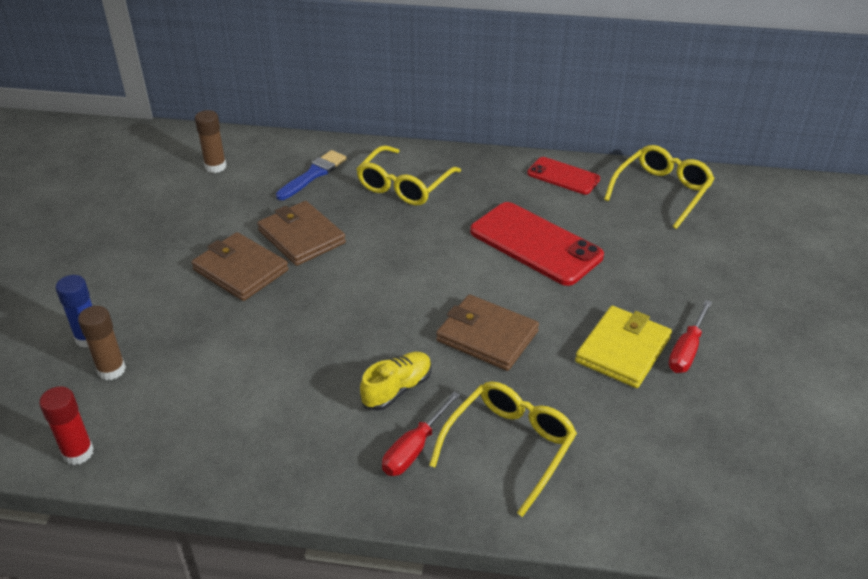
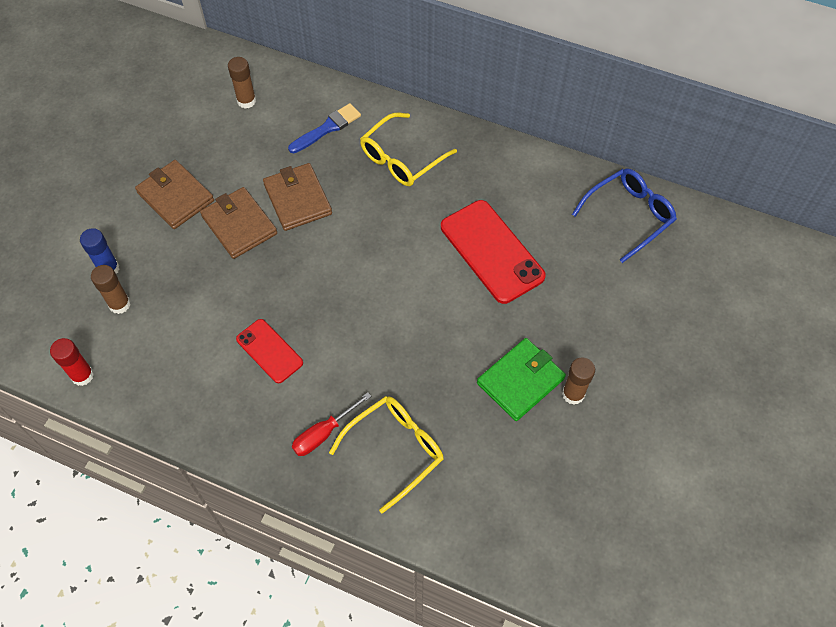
camera: 15 degrees right, 20 degrees up
yellow shoe [360,352,431,411] -> none
brown wallet [436,294,539,371] -> brown wallet moved to [135,160,214,229]
red phone [527,157,600,195] -> red phone moved to [236,319,303,383]
yellow wallet [575,306,672,388] -> green wallet [477,338,566,421]
yellow glasses [604,145,715,229] -> blue glasses [572,168,677,263]
red screwdriver [668,300,712,373] -> brown glue stick [562,357,595,405]

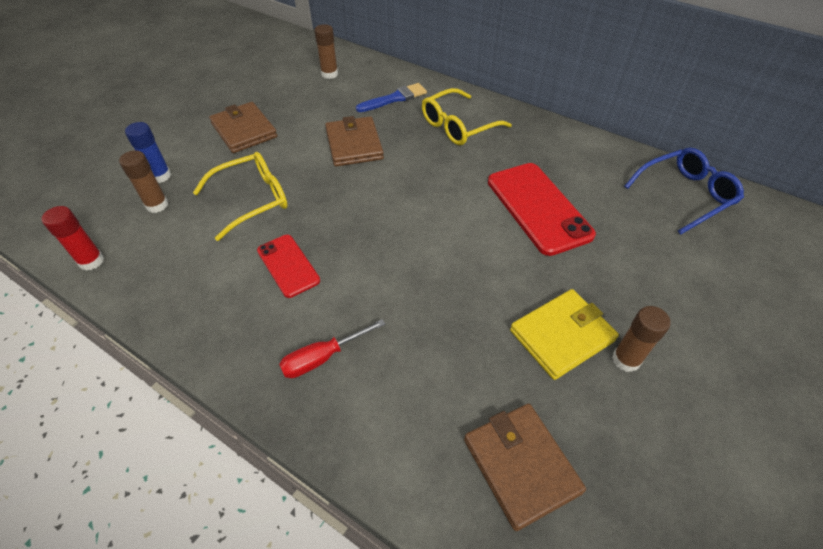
camera: 10 degrees right, 10 degrees down
brown wallet [200,187,277,259] -> brown wallet moved to [464,403,586,531]
yellow glasses [329,396,444,514] -> yellow glasses moved to [193,152,288,241]
green wallet [477,338,566,421] -> yellow wallet [510,289,619,380]

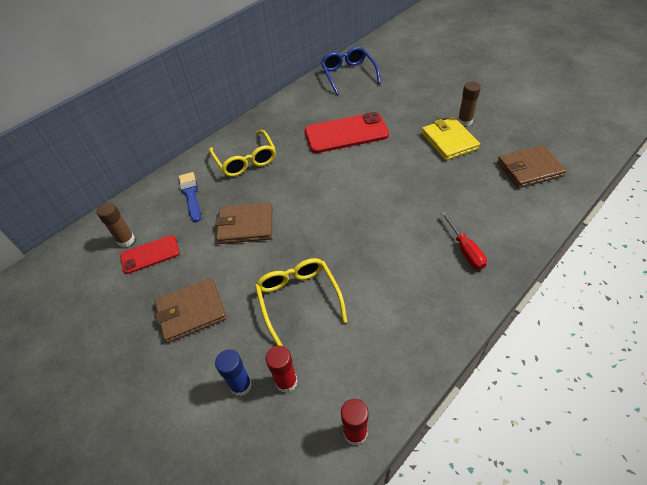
camera: 75 degrees left, 0 degrees up
brown glue stick [119,150,168,213] -> red glue stick [266,346,298,393]
red phone [257,235,320,298] -> red phone moved to [120,235,180,274]

